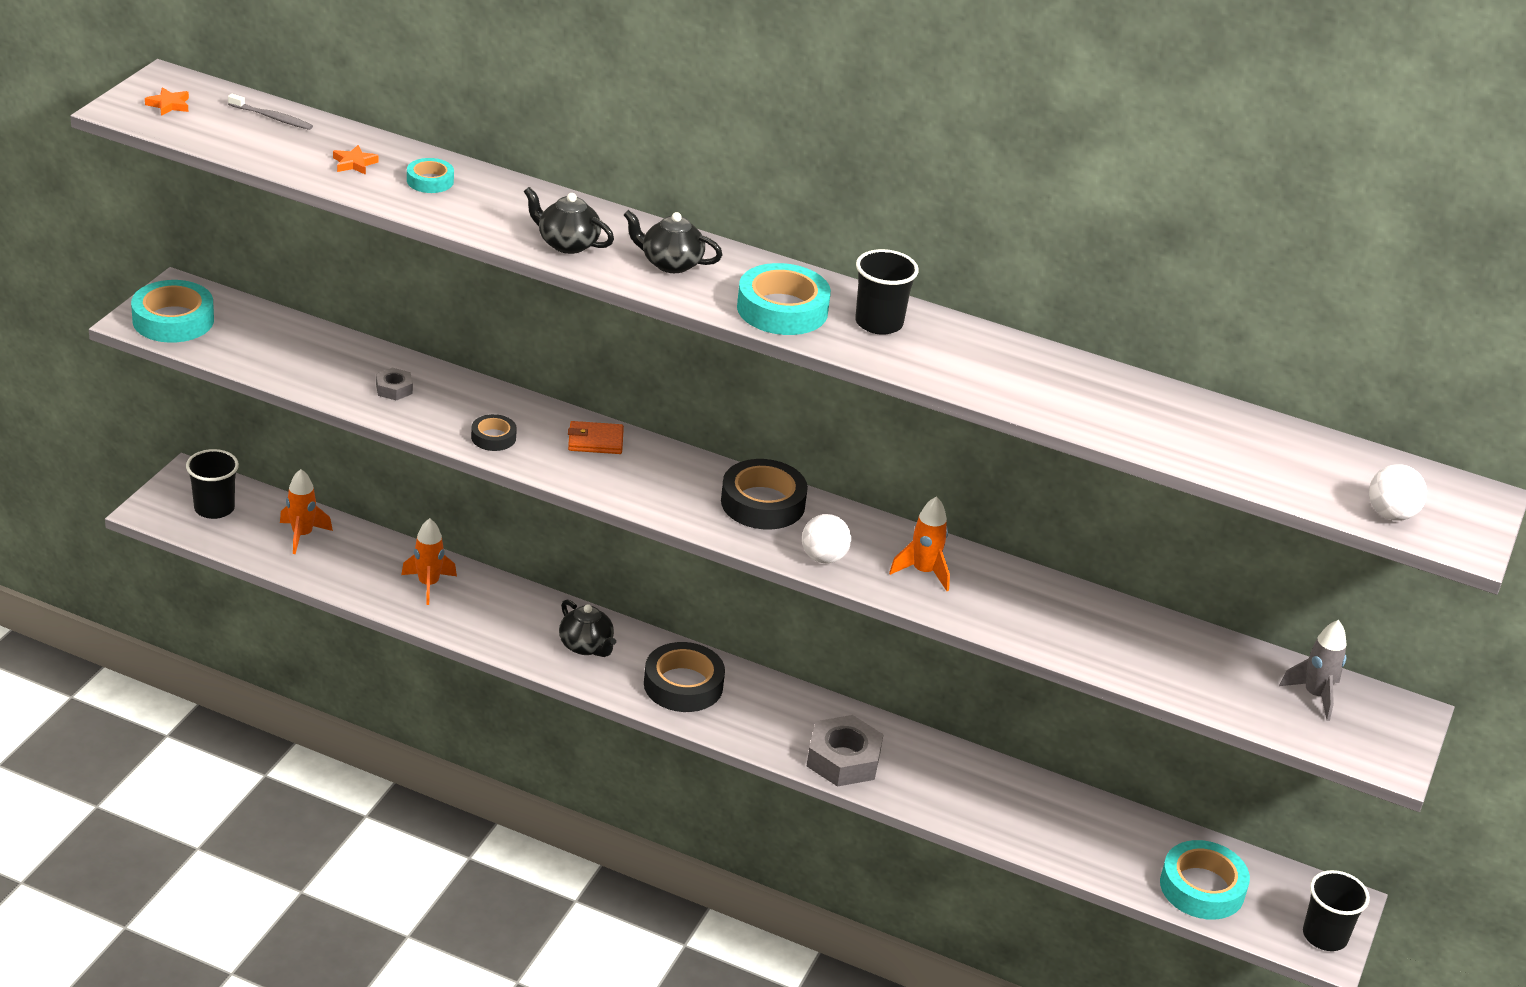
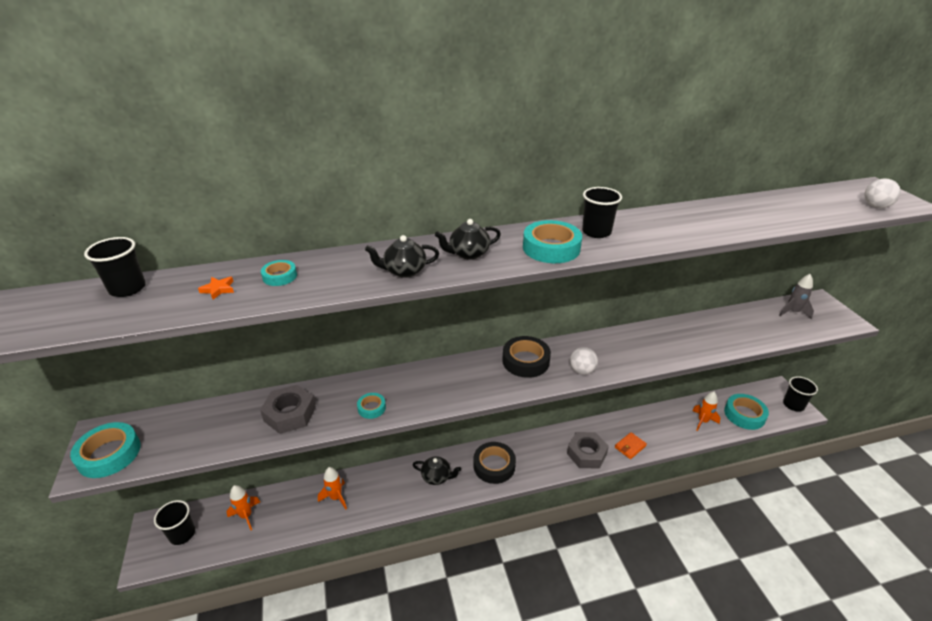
camera: 35 degrees left, 0 degrees up
orange star [145,87,189,116] -> none
grey toothbrush [228,93,313,130] -> black cup [84,237,146,297]
grey nut [376,368,413,401] -> grey nut [260,385,316,434], size x2.00
black tape [471,414,517,451] -> turquoise tape [357,393,386,419]
orange wallet [568,421,624,454] -> orange wallet moved to [615,432,647,459]
orange rocket [889,496,950,591] -> orange rocket moved to [692,391,720,431]

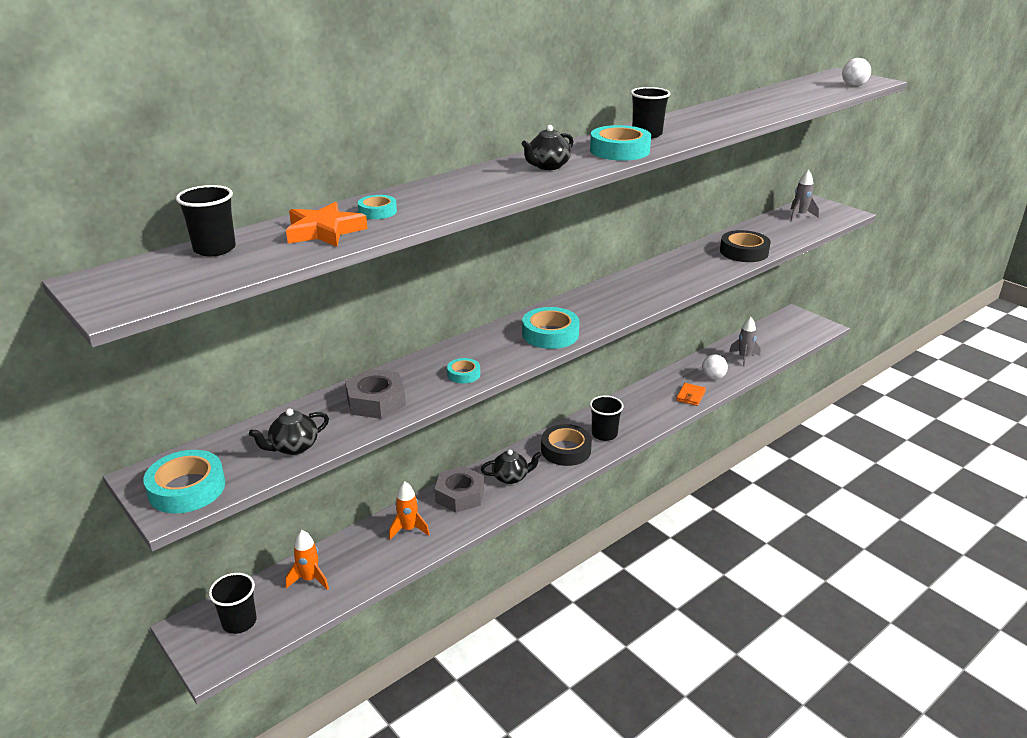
camera: 25 degrees left, 5 degrees down
orange star [198,277,234,300] -> orange star [286,202,368,247], size x2.06
black teapot [365,235,439,278] -> black teapot moved to [249,408,329,455]
black tape [502,336,551,378] -> black tape moved to [720,230,771,262]
grey nut [567,432,609,469] -> grey nut moved to [435,466,484,513]
white ball [570,347,598,375] -> white ball moved to [702,354,728,380]
orange rocket [692,391,720,431] -> grey rocket [729,317,760,367]
turquoise tape [724,394,769,430] -> turquoise tape moved to [522,307,579,349]
black cup [783,376,818,412] -> black cup moved to [590,395,623,441]

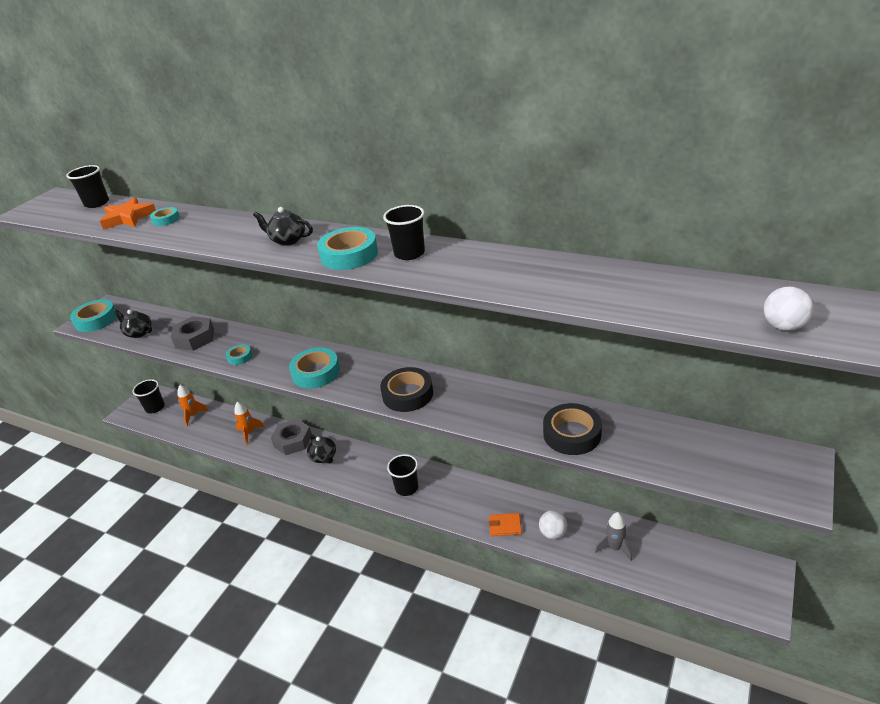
camera: 70 degrees right, 5 degrees up
black tape [541,424,592,466] -> black tape moved to [380,367,433,412]
grey rocket [790,169,819,221] -> none

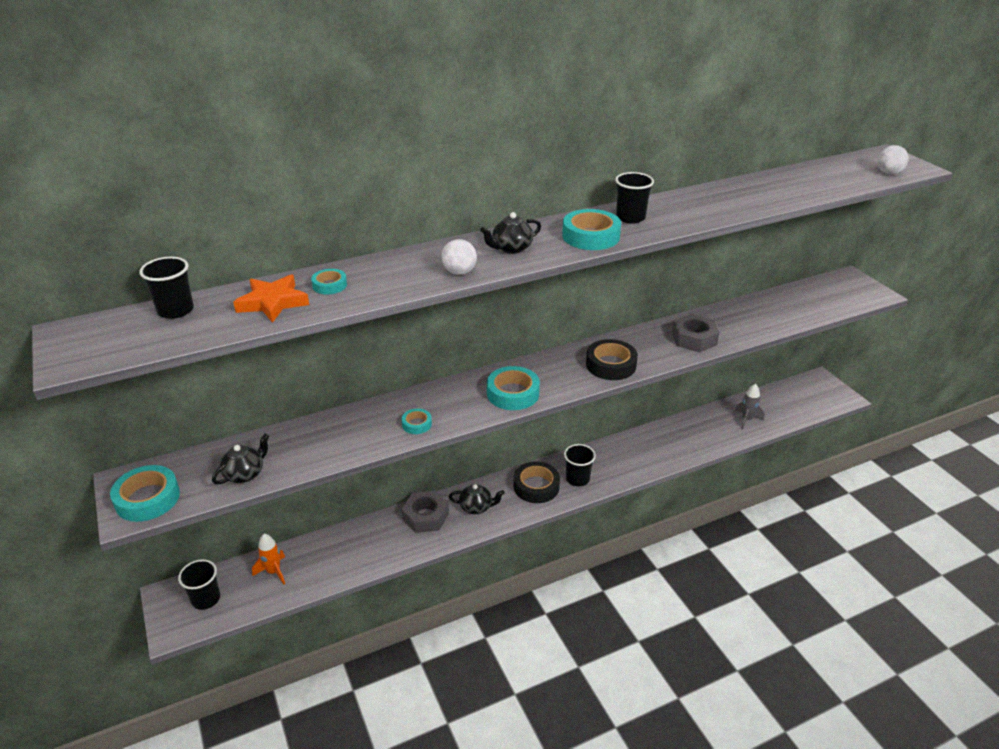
camera: 55 degrees left, 0 degrees up
black teapot [114,309,152,338] -> black teapot turned 150 degrees clockwise [212,433,269,485]
grey nut [171,316,214,351] -> grey nut moved to [672,314,720,352]
orange rocket [234,402,264,445] -> none
orange wallet [489,513,522,536] -> none
white ball [539,510,567,539] -> white ball moved to [441,239,477,275]
black tape [543,403,602,455] -> black tape moved to [514,461,560,503]

